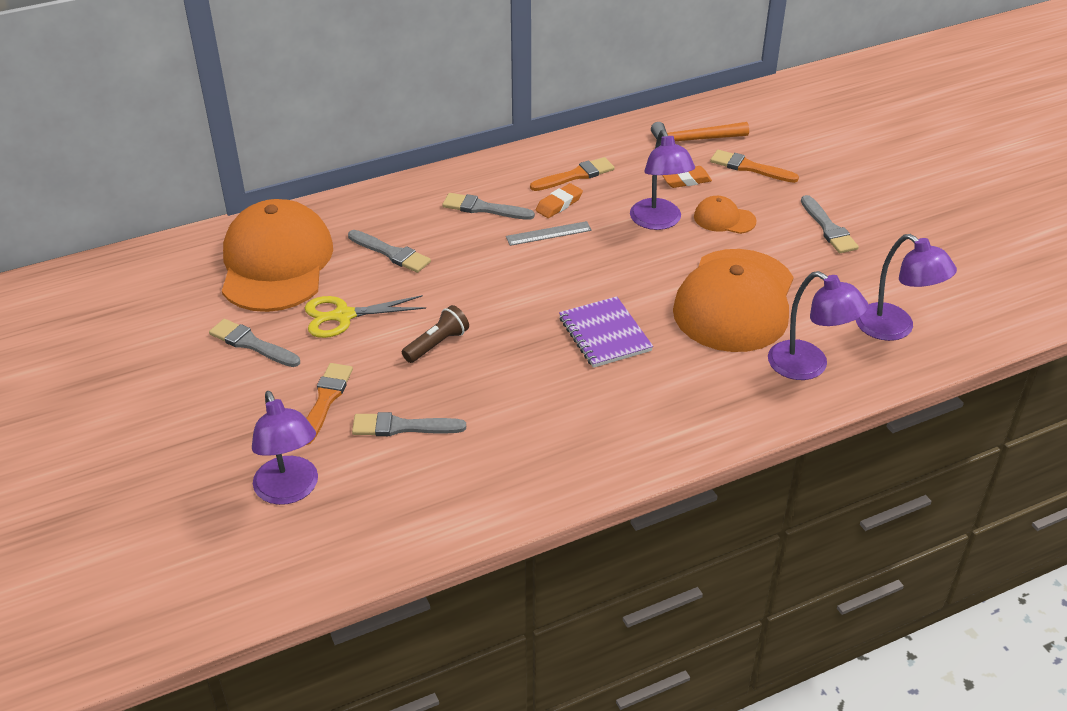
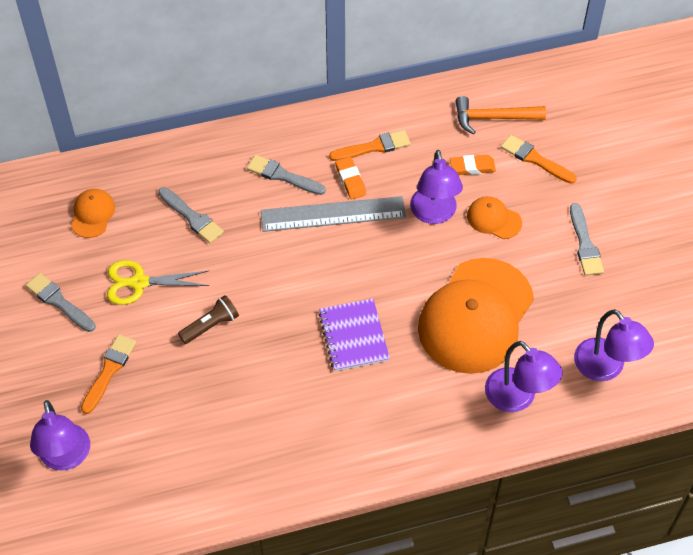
camera: 10 degrees right, 15 degrees up
orange cap [222,199,333,312] -> orange cap [71,189,115,238], size x0.43
grey brush [352,412,466,436] -> none
grey ruler [506,221,592,246] -> grey ruler [261,196,406,232], size x1.88
orange eraser [536,183,583,218] -> orange eraser turned 75 degrees counterclockwise [335,157,366,199]

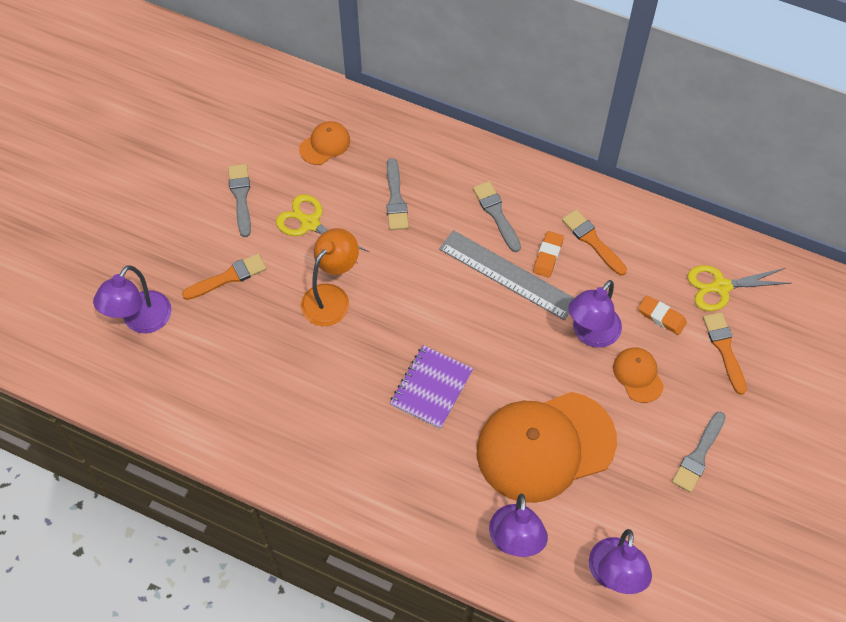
camera: 40 degrees right, 5 degrees up
brown flashlight [178,295,239,344] -> orange lamp [301,228,359,326]
orange brush [329,130,411,161] -> orange brush turned 150 degrees counterclockwise [562,209,627,276]
orange hammer [456,96,546,134] -> yellow scissors [687,265,791,311]

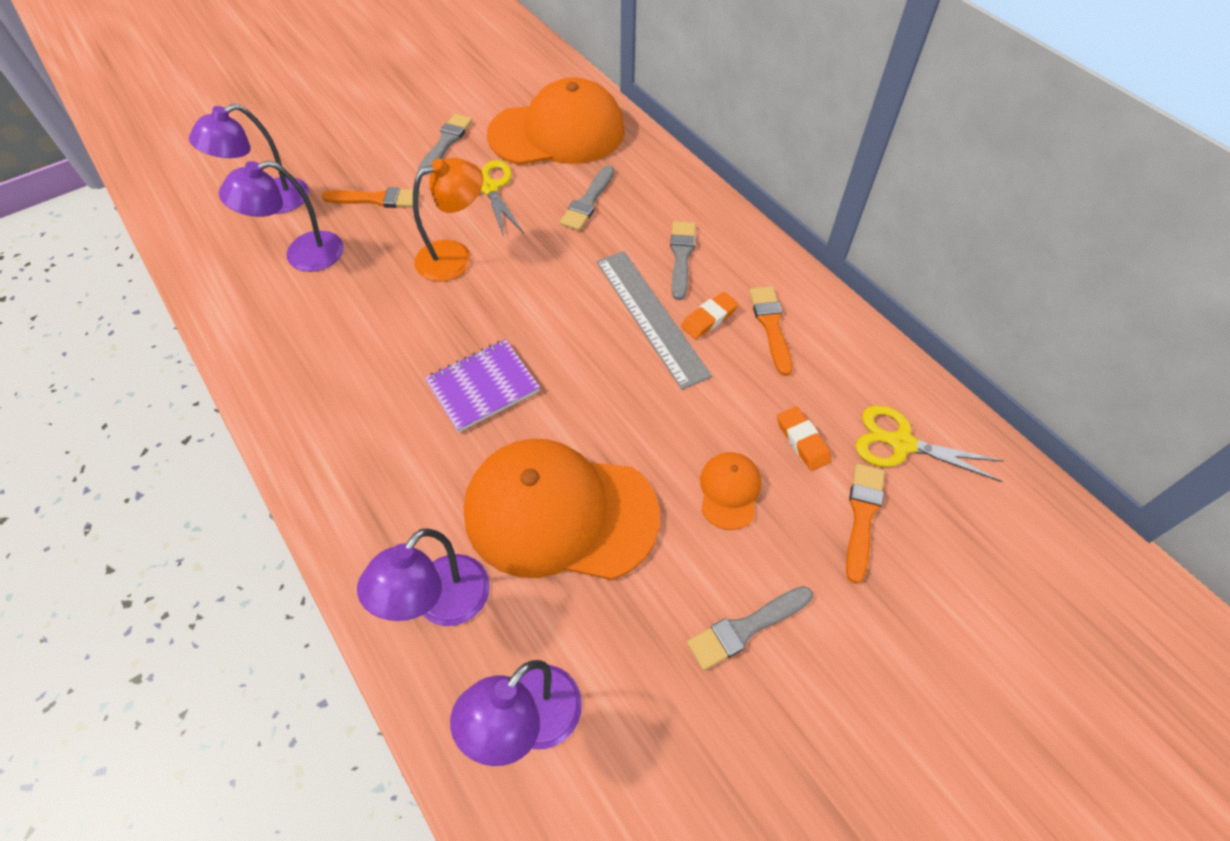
camera: 30 degrees right, 5 degrees down
orange cap [299,121,350,165] -> orange cap [487,77,625,165], size x2.30
purple lamp [568,280,622,348] -> purple lamp moved to [219,161,344,272]

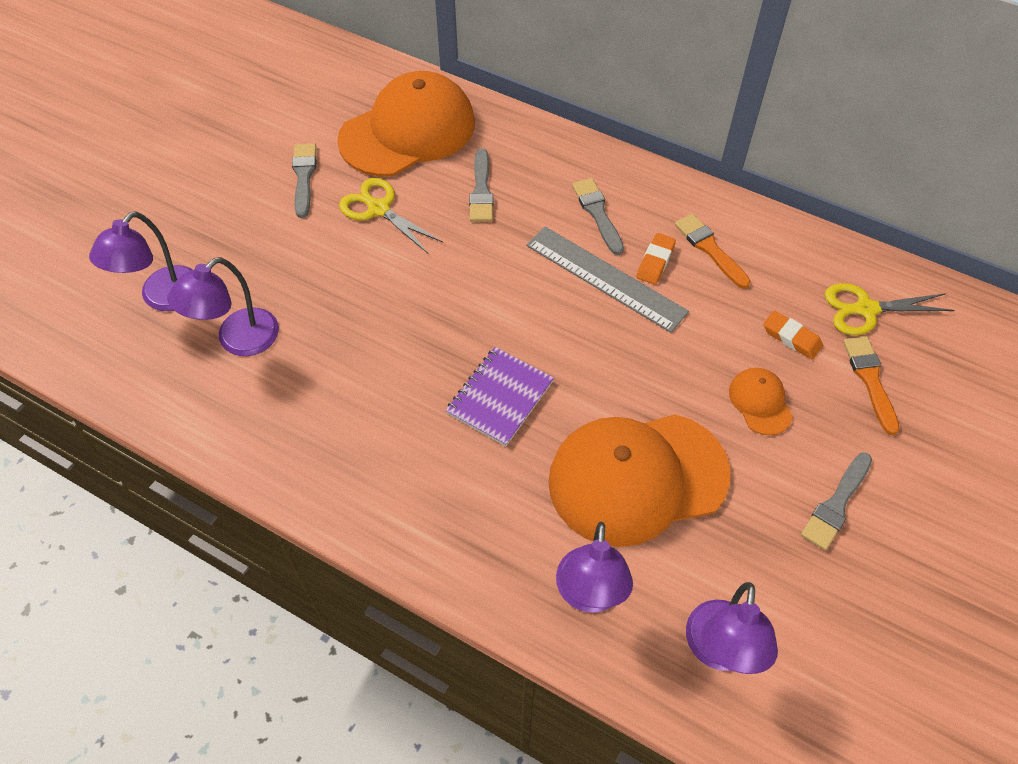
camera: 25 degrees left, 0 degrees up
orange brush [322,187,420,208] -> none
orange lamp [413,158,483,282] -> none

